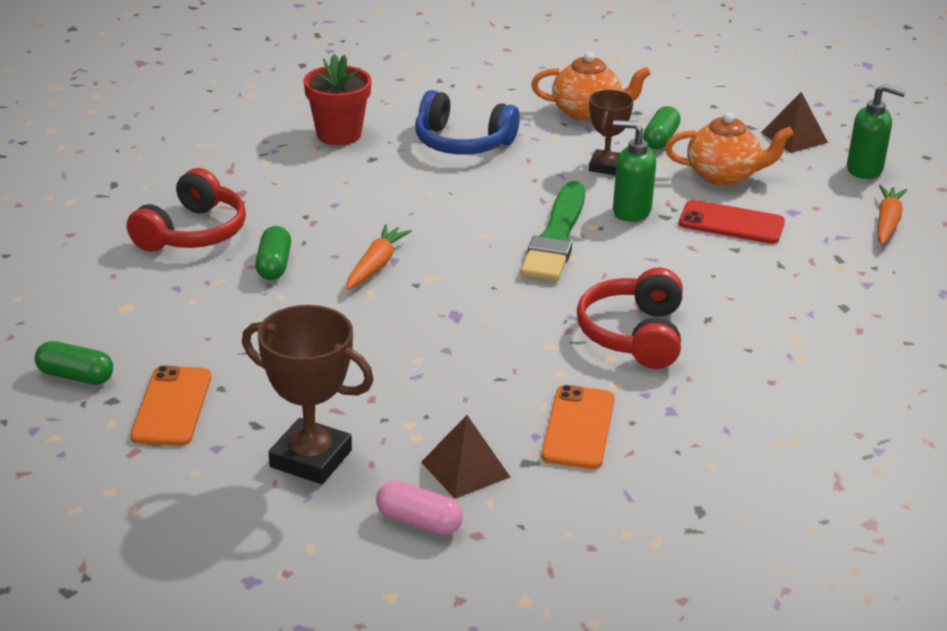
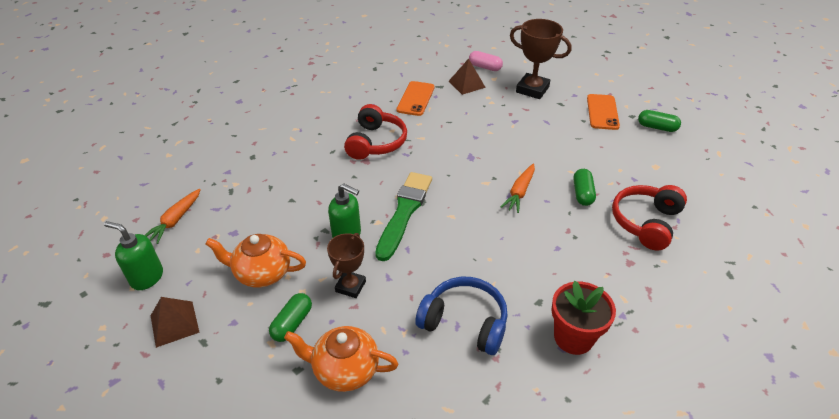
camera: 175 degrees left, 10 degrees up
red phone [679,200,785,244] -> none

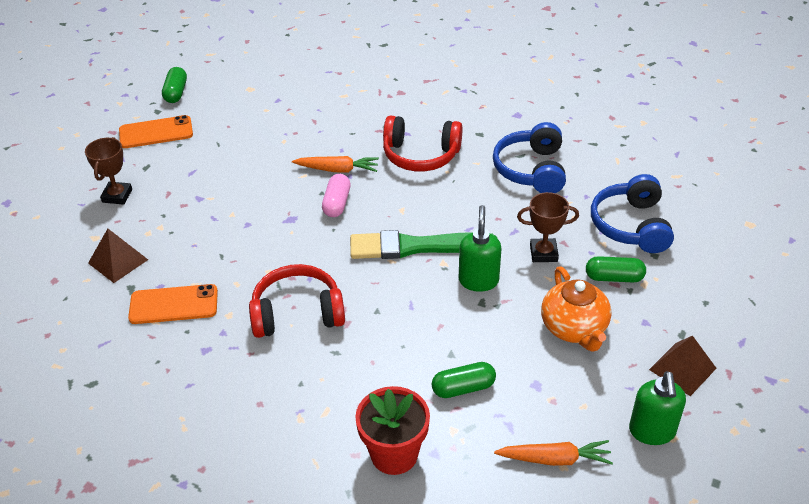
camera: 110 degrees left, 0 degrees up
orange teapot [284,326,398,392] -> blue headphones [591,174,674,253]
pink capsule [469,51,503,71] -> pink capsule moved to [322,174,351,217]
brown trophy [510,19,571,99] -> brown trophy [85,137,132,205], size x0.63
red flower pot [551,281,616,355] -> red flower pot moved to [355,386,430,475]
green capsule [573,169,596,206] -> green capsule moved to [432,362,496,398]
red headphones [612,185,687,251] -> red headphones moved to [383,115,463,171]

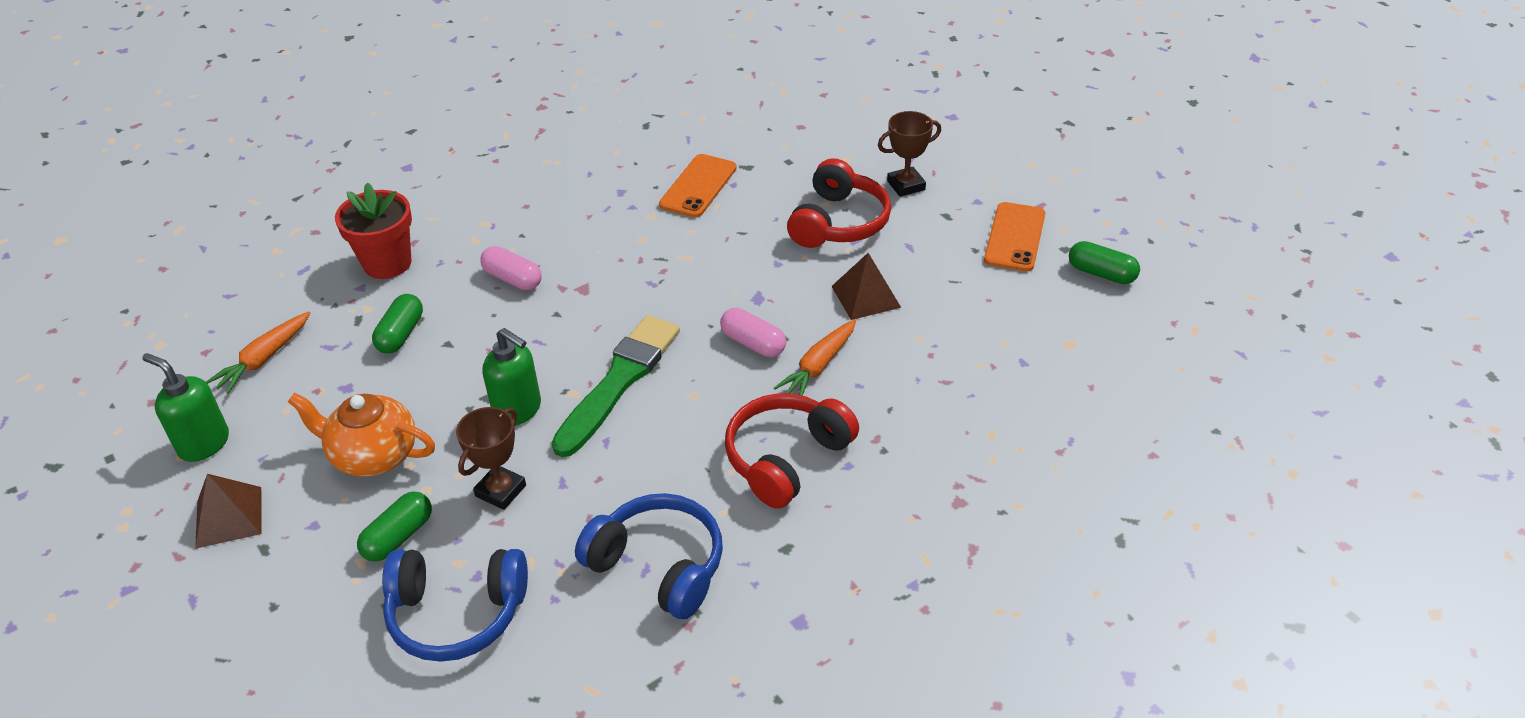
camera: 120 degrees right, 0 degrees up
brown trophy [85,137,132,205] -> brown trophy turned 60 degrees counterclockwise [878,111,941,197]
brown pyramid [88,229,148,283] -> brown pyramid moved to [831,253,901,320]
red headphones [249,264,345,338] -> red headphones moved to [787,158,891,248]
blue headphones [591,174,674,253] -> blue headphones turned 150 degrees clockwise [382,549,528,662]
none -> pink capsule [480,246,542,290]

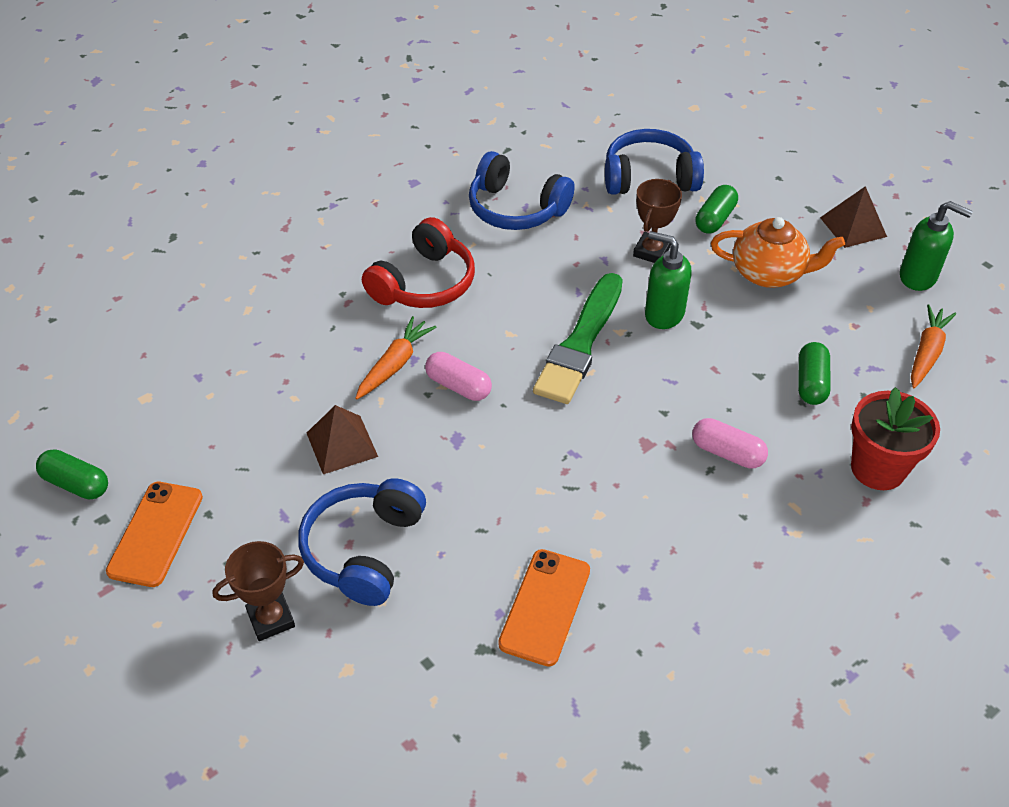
camera: 175 degrees right, 5 degrees up
red headphones [787,158,891,248] -> blue headphones [298,478,426,606]

